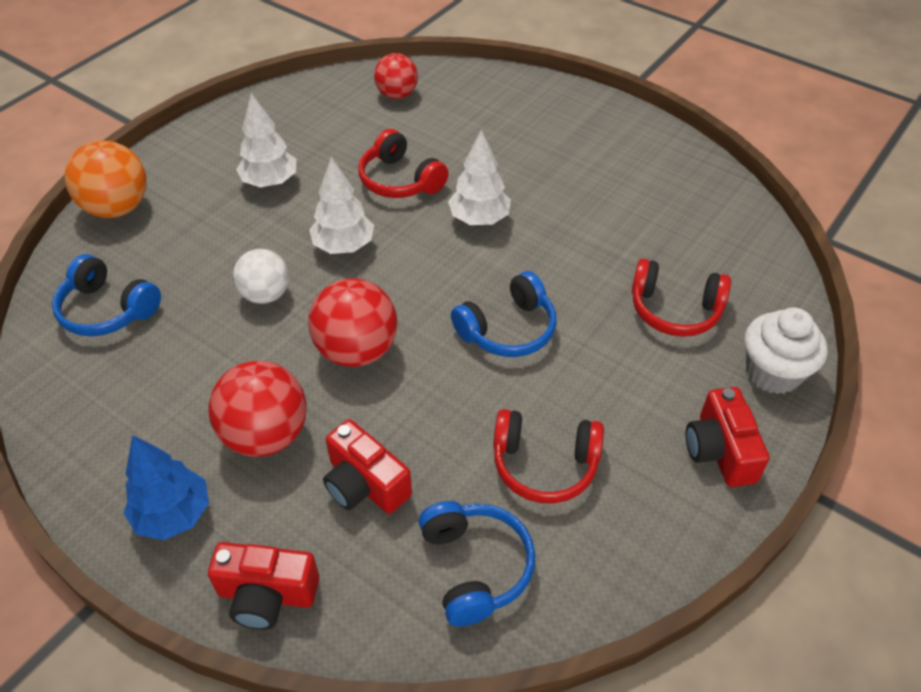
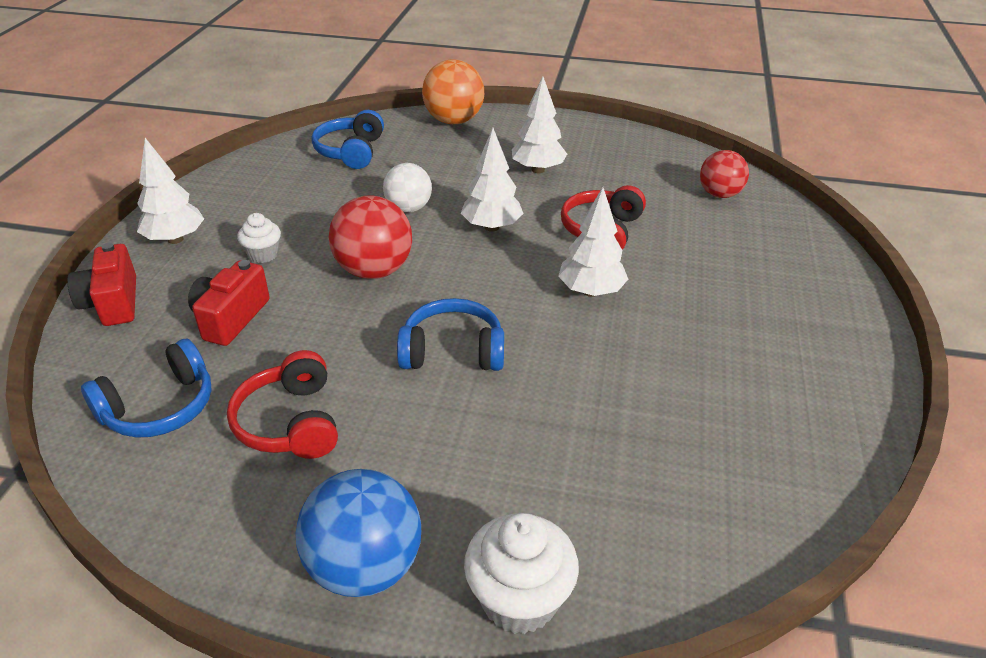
camera: 65 degrees right, 10 degrees down
blue tree [124,435,209,540] -> white tree [137,138,204,244]
red ball [209,361,307,457] -> white cupcake [237,213,281,263]
blue headphones [451,271,557,357] -> blue headphones turned 150 degrees clockwise [397,298,504,371]
red headphones [631,259,731,337] -> none
red camera [686,387,770,487] -> blue ball [295,469,421,597]

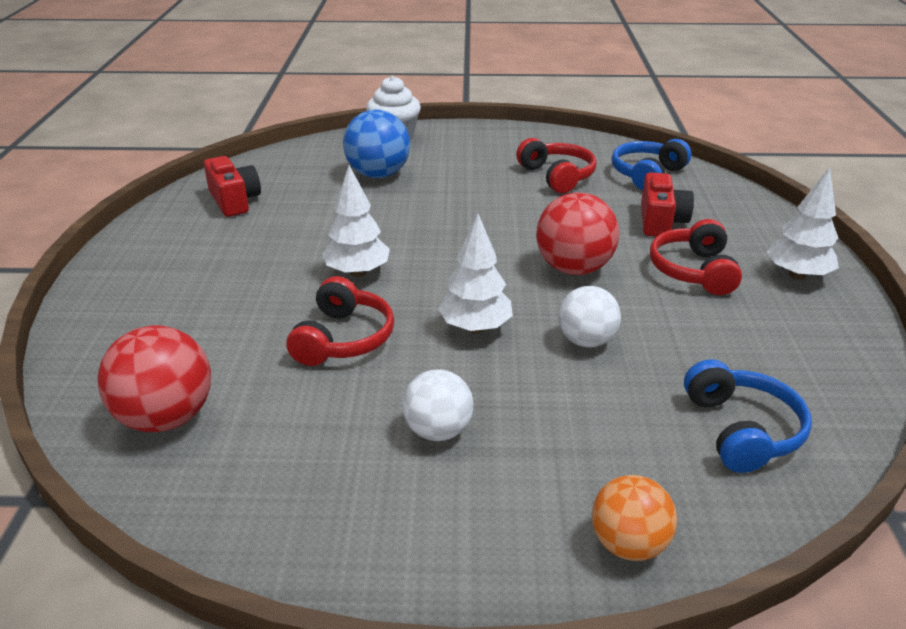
camera: 170 degrees right, 5 degrees down
red camera [67,243,136,326] -> red camera moved to [204,156,261,217]
white cupcake [237,213,281,263] -> red headphones [650,219,742,295]
blue ball [295,469,421,597] -> blue ball moved to [343,109,410,178]
blue headphones [397,298,504,371] -> none
orange ball [422,59,484,124] -> orange ball [592,475,677,561], size x0.66
white tree [512,77,567,173] -> white ball [403,369,474,441]
red ball [700,150,749,198] -> red ball [97,325,211,432], size x1.51

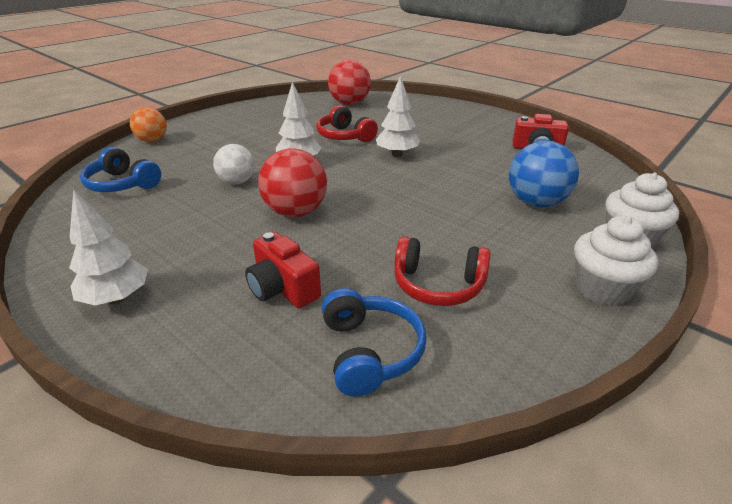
camera: 130 degrees right, 0 degrees up
white ball [403,369,474,441] -> none
red headphones [650,219,742,295] -> none
none -> white cupcake [574,216,658,306]

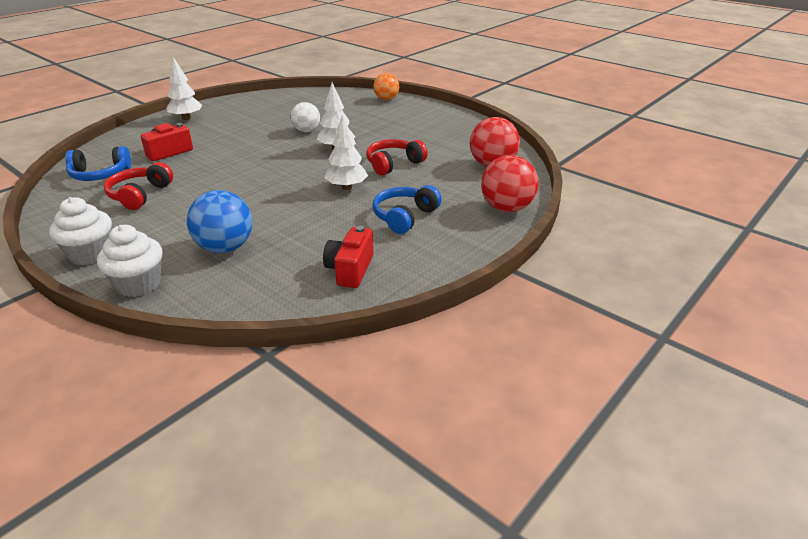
camera: 90 degrees right, 0 degrees up
blue headphones [80,147,161,192] -> blue headphones moved to [373,185,442,234]
red ball [258,148,327,217] -> red ball moved to [481,155,539,212]

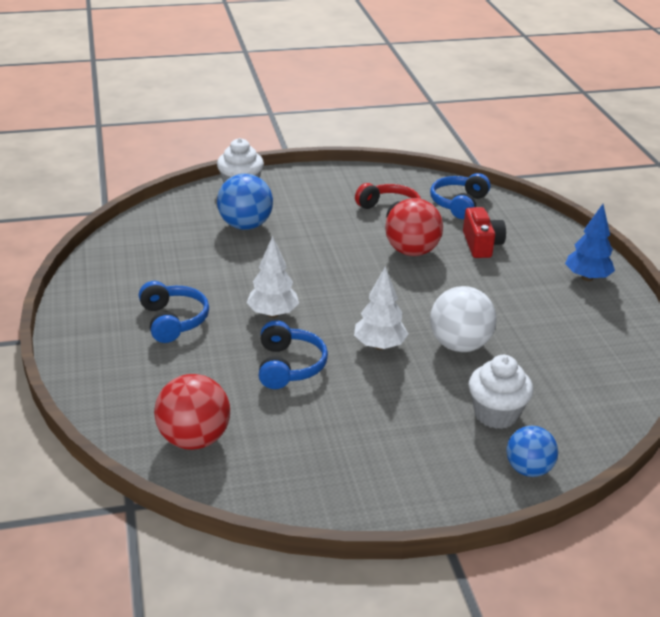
camera: 125 degrees right, 0 degrees up
white cupcake [49,197,112,265] -> white cupcake moved to [469,355,533,429]
white tree [166,57,202,120] -> blue tree [565,204,615,281]
white ball [291,102,320,132] -> white ball [430,286,497,352], size x1.51
red camera [323,226,373,288] -> none
red headphones [367,139,427,175] -> blue headphones [259,320,328,389]
orange ball [373,73,399,100] -> blue ball [506,426,558,477]
red ball [481,155,539,212] -> red ball moved to [385,198,443,256]

